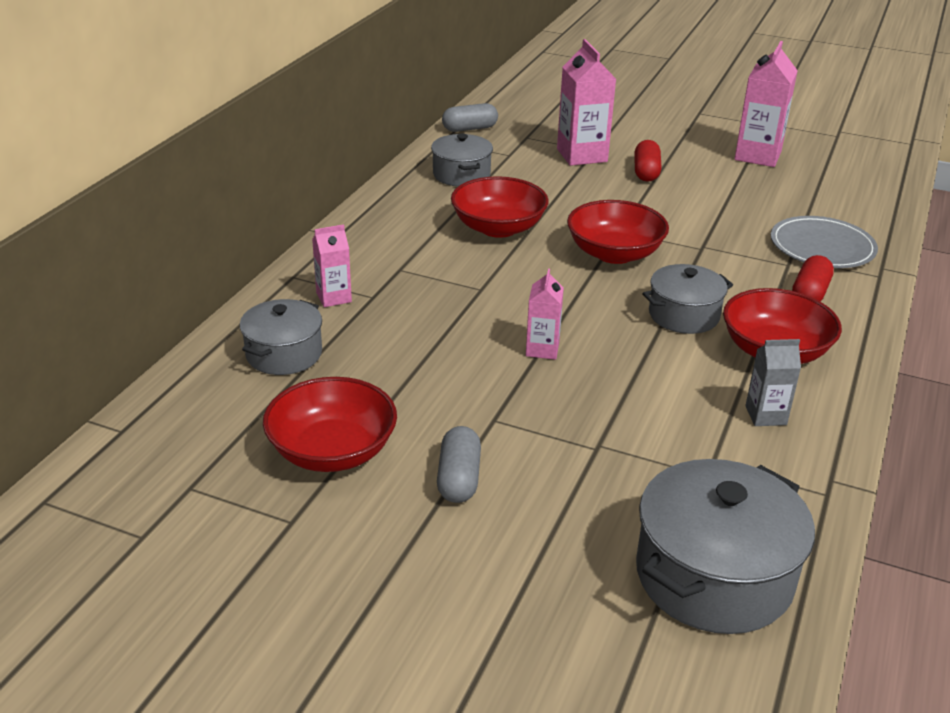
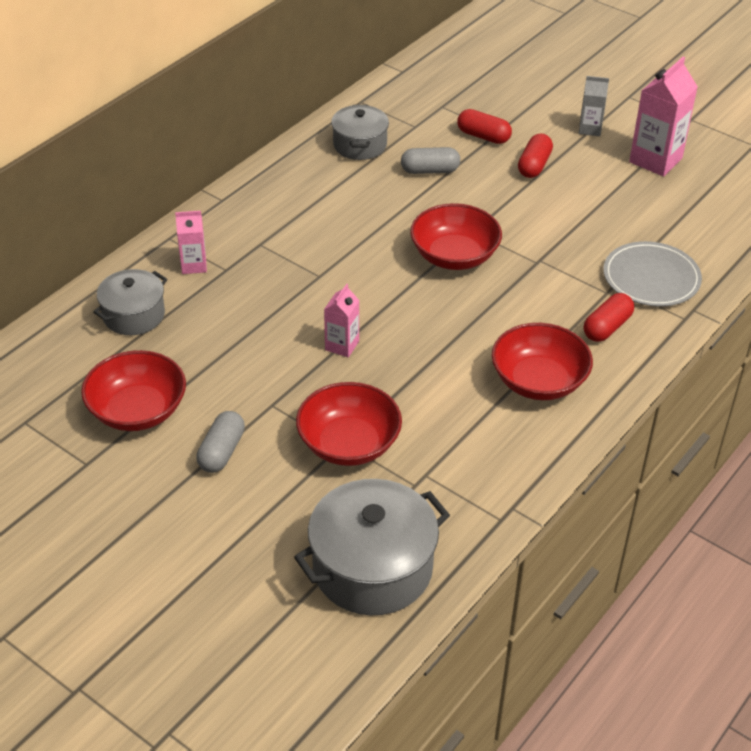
camera: 15 degrees right, 10 degrees up
grey capsule [442,103,498,132] -> grey capsule moved to [401,147,460,174]
red bowl [451,176,549,238] -> red bowl moved to [296,382,402,466]
pink carton [557,39,616,166] -> red capsule [457,109,512,144]
grey pot [642,264,733,334] -> none
grey carton [745,339,801,426] -> grey carton moved to [579,76,609,136]

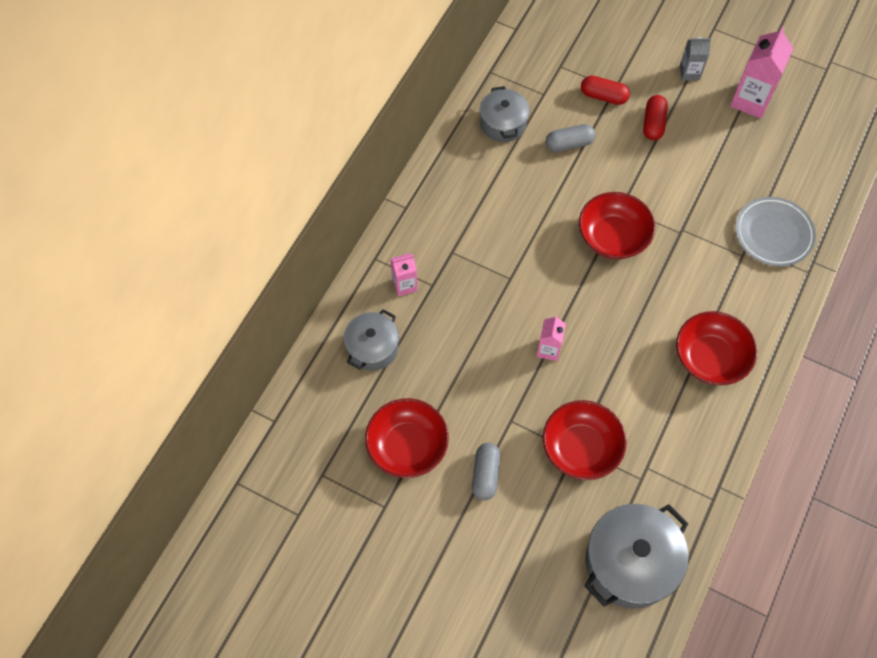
camera: 10 degrees left, 20 degrees up
red capsule [584,293,634,342] -> none

